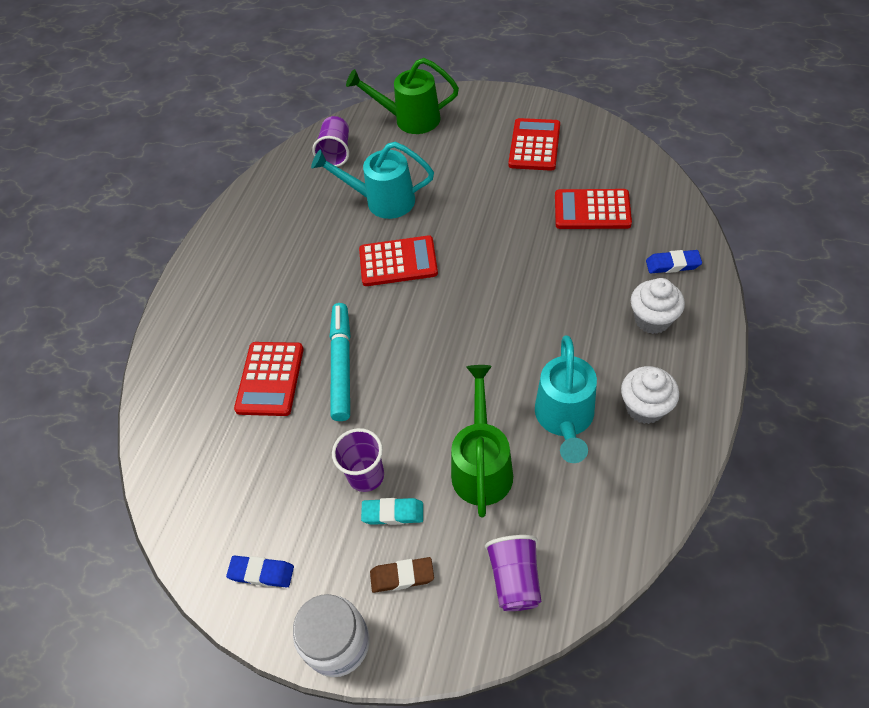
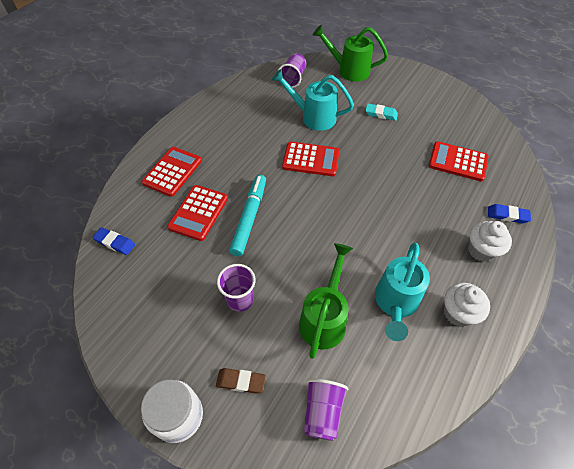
camera: 10 degrees right, 0 degrees up
blue eraser [226,555,294,588] -> blue eraser moved to [93,227,135,255]
turquoise eraser [361,498,423,525] -> turquoise eraser moved to [365,103,398,121]
red calculator [508,118,560,171] -> red calculator moved to [142,147,202,197]

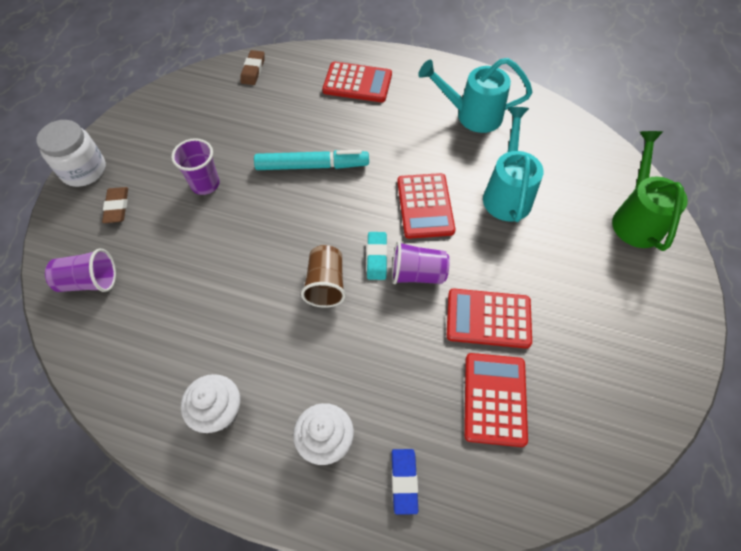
camera: 75 degrees right, 5 degrees up
blue eraser [93,227,135,255] -> brown eraser [241,50,265,85]
red calculator [167,185,228,241] -> red calculator moved to [447,289,532,349]
purple cup [277,53,306,88] -> purple cup moved to [392,241,450,284]
green watering can [299,243,353,359] -> none
turquoise eraser [365,103,398,121] -> turquoise eraser moved to [367,232,387,280]
turquoise watering can [375,242,430,341] -> turquoise watering can moved to [418,58,533,133]
none -> brown cup [301,245,346,308]

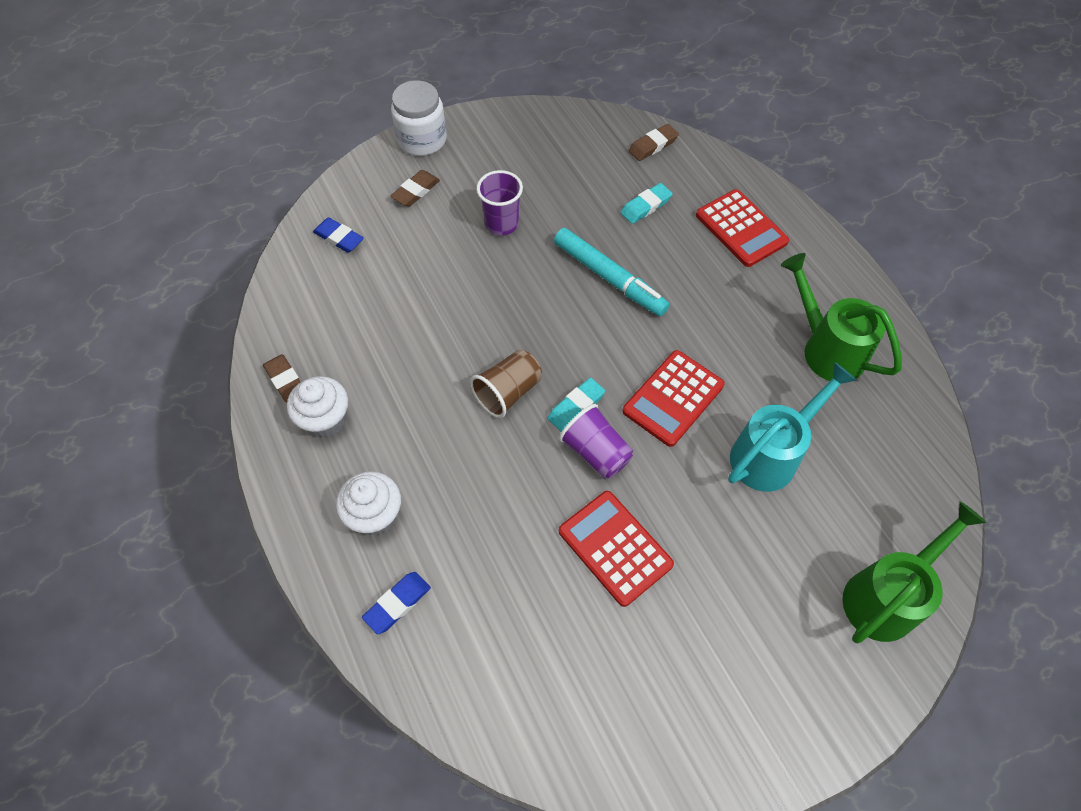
camera: 45 degrees right, 0 degrees up
purple cup [45,249,116,292] -> blue eraser [313,217,364,253]
turquoise watering can [418,58,533,133] -> green watering can [781,253,902,381]
red calculator [464,353,528,447] -> none
none -> brown eraser [263,354,301,402]
none -> turquoise eraser [621,183,673,224]

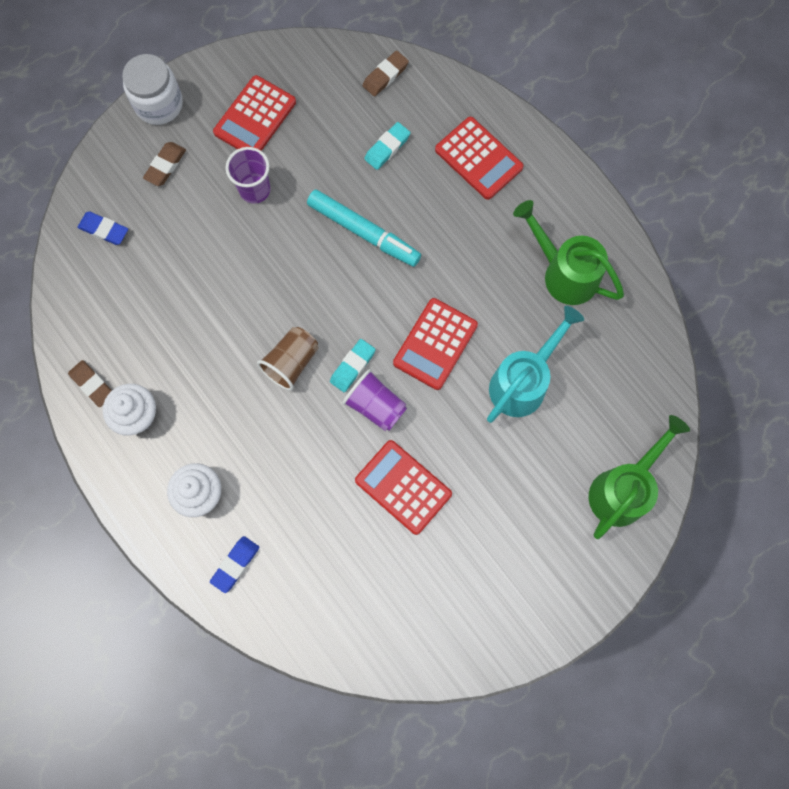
camera: 10 degrees left, 15 degrees up
none -> red calculator [213,75,296,151]

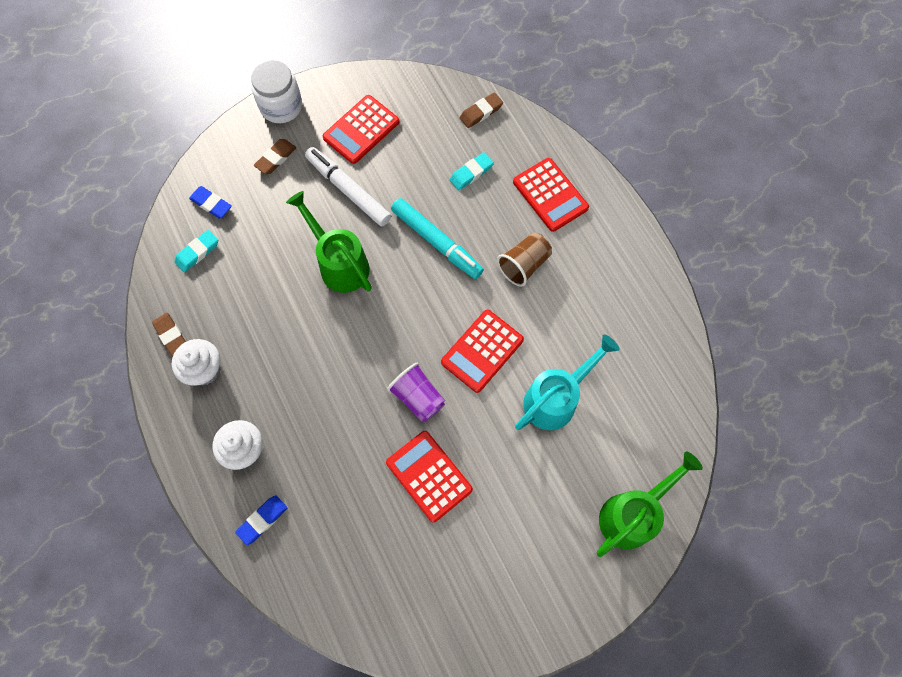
camera: 10 degrees right, 5 degrees down
purple cup [226,147,271,204] -> white marker [305,147,391,226]
brown cup [257,327,319,391] -> brown cup moved to [497,233,552,287]
turquoise eraser [330,339,376,392] -> turquoise eraser moved to [174,230,218,272]
green watering can [513,200,624,305] -> green watering can moved to [286,191,372,293]

